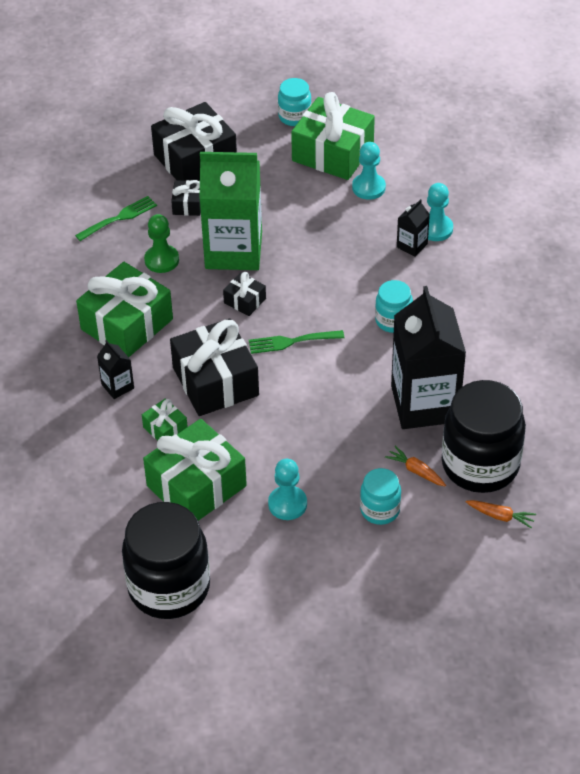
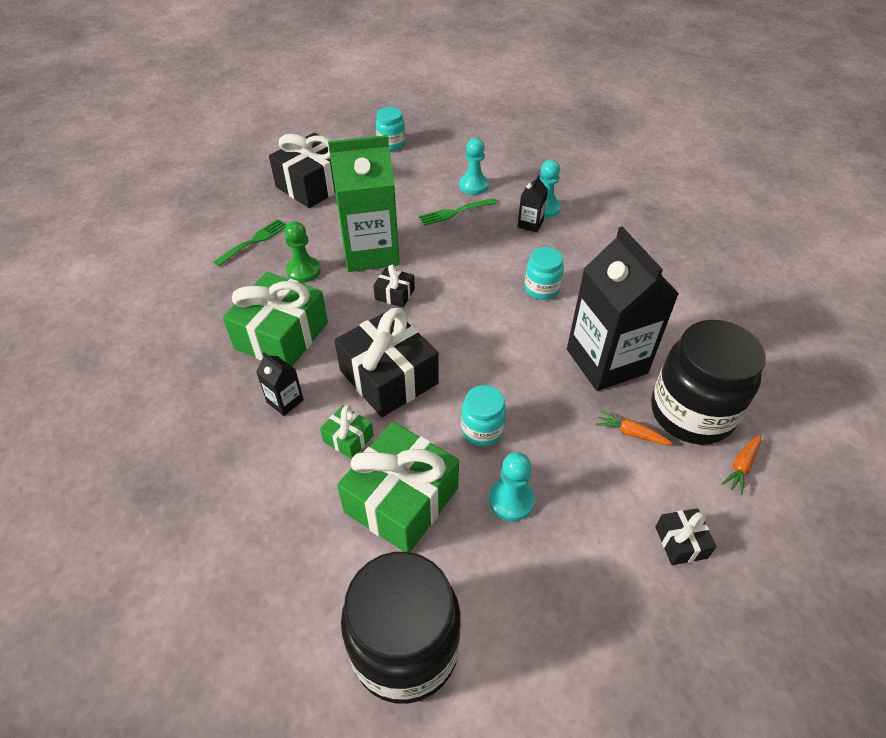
camera: 15 degrees left, 0 degrees up
black gift [171,180,201,216] -> black gift moved to [655,508,716,565]
green fork [249,330,344,354] -> green fork moved to [419,198,497,226]
green gift [291,92,375,180] -> none
turquoise jar [360,468,401,525] -> turquoise jar moved to [461,385,506,446]
orange carrot [466,500,536,528] -> orange carrot turned 120 degrees clockwise [721,435,761,495]

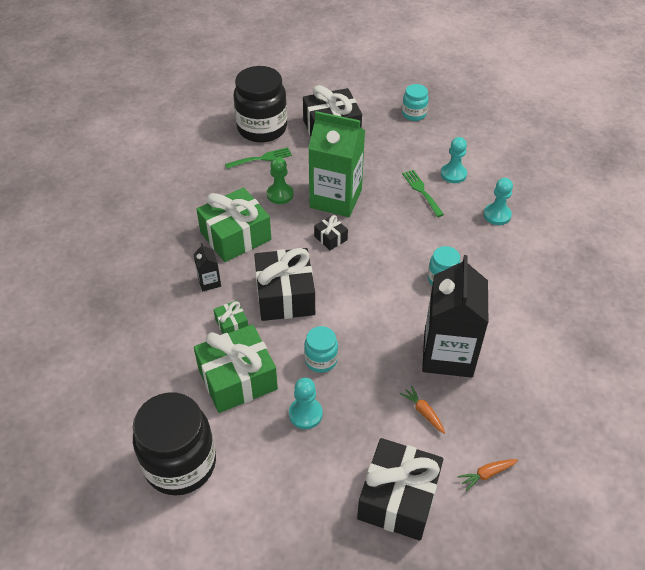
camera: 30 degrees right, 0 degrees up
green fork [419,198,497,226] -> green fork turned 60 degrees clockwise [402,170,444,217]
black carton [518,175,548,233] -> none
black jar [651,320,766,445] -> black jar moved to [233,66,287,143]
black gift [655,508,716,565] -> black gift [357,438,443,541], size x2.16

